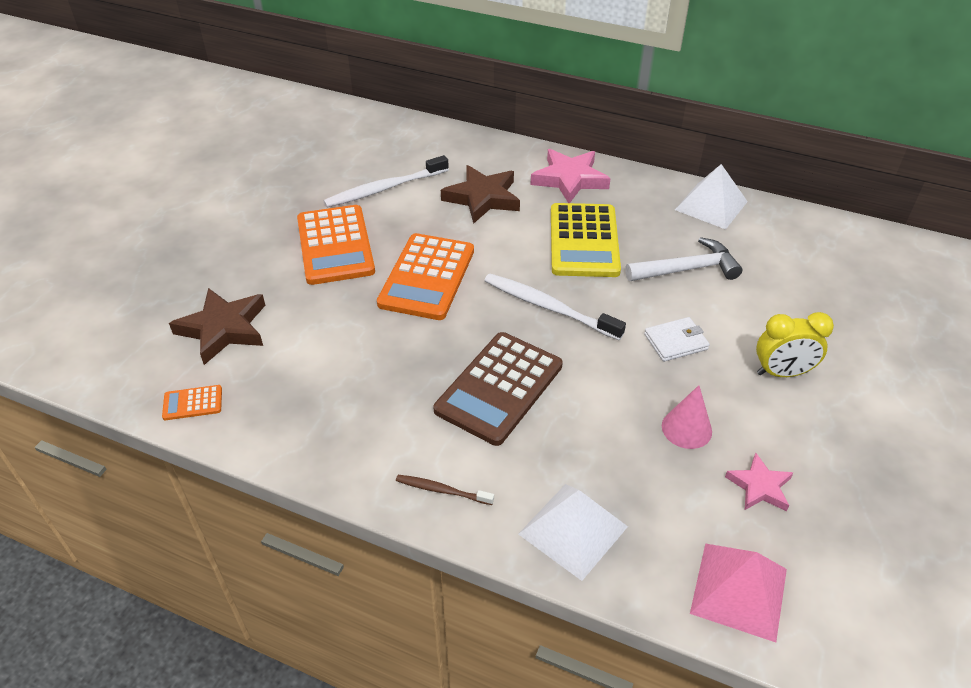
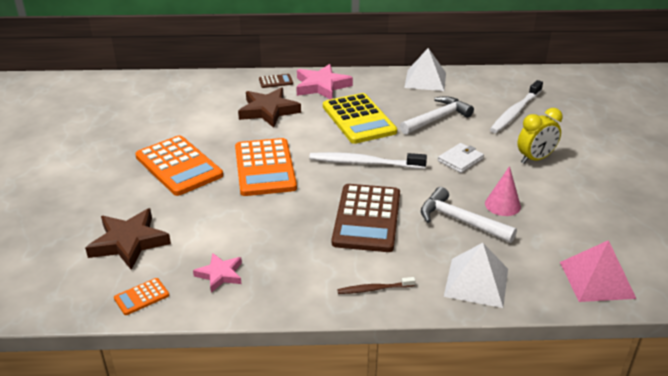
camera: 25 degrees left, 10 degrees down
white toothbrush [323,155,449,208] -> white toothbrush moved to [490,80,543,133]
pink star [725,453,793,512] -> pink star moved to [193,253,242,293]
none -> brown calculator [259,74,293,88]
none -> white hammer [421,187,517,243]

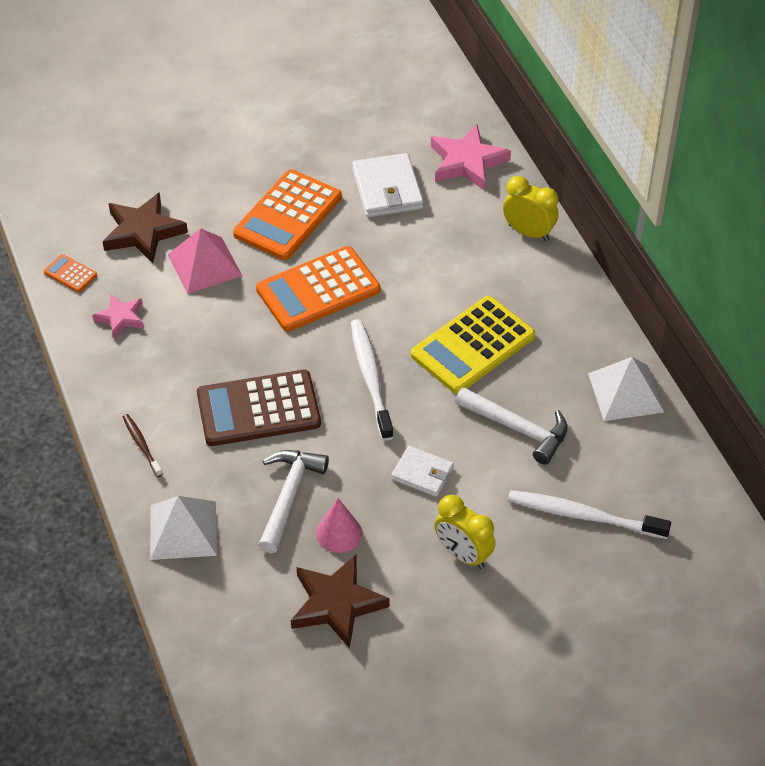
camera: 70 degrees right, 15 degrees up
brown star [238,87,301,128] -> brown star moved to [291,555,390,649]
brown calculator [259,74,293,88] -> yellow clock [503,176,558,241]
pink star [296,64,353,99] -> pink star moved to [431,124,511,191]
pink pyramid [560,240,636,302] -> pink pyramid moved to [167,228,242,294]
none -> white wallet [352,153,423,217]

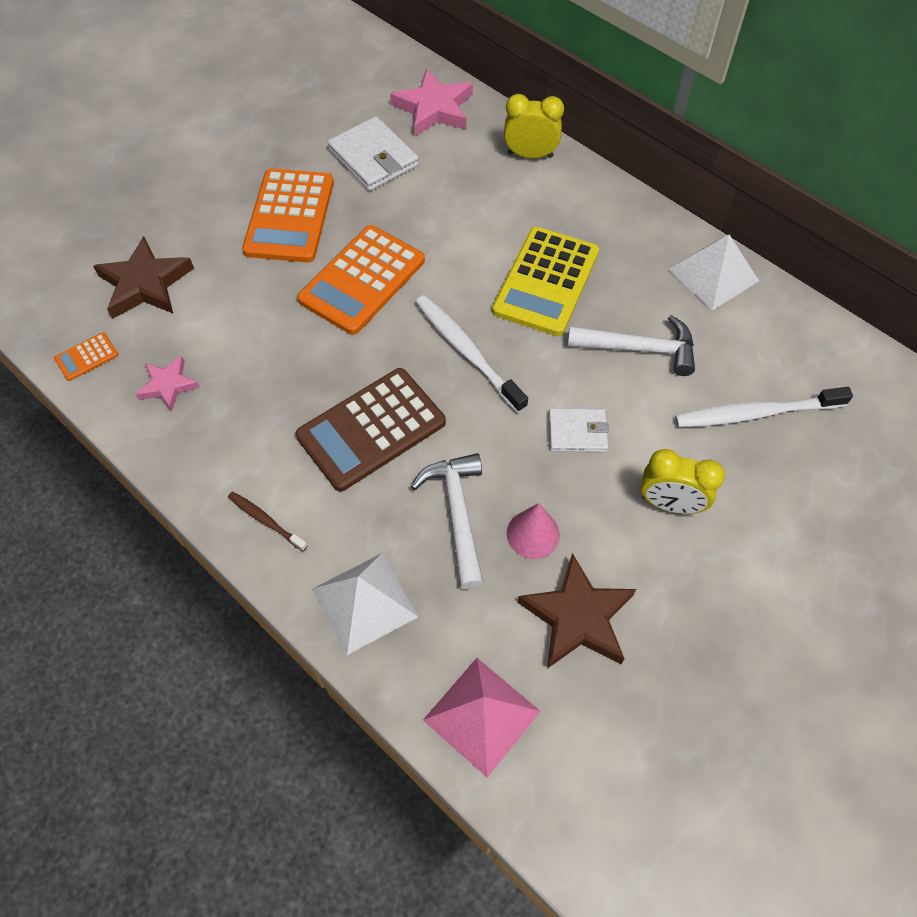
camera: 25 degrees left, 10 degrees up
orange calculator [44,254,97,292] -> orange calculator turned 45 degrees counterclockwise [54,332,119,381]
pink pyramid [167,228,242,294] -> pink pyramid moved to [423,658,541,777]

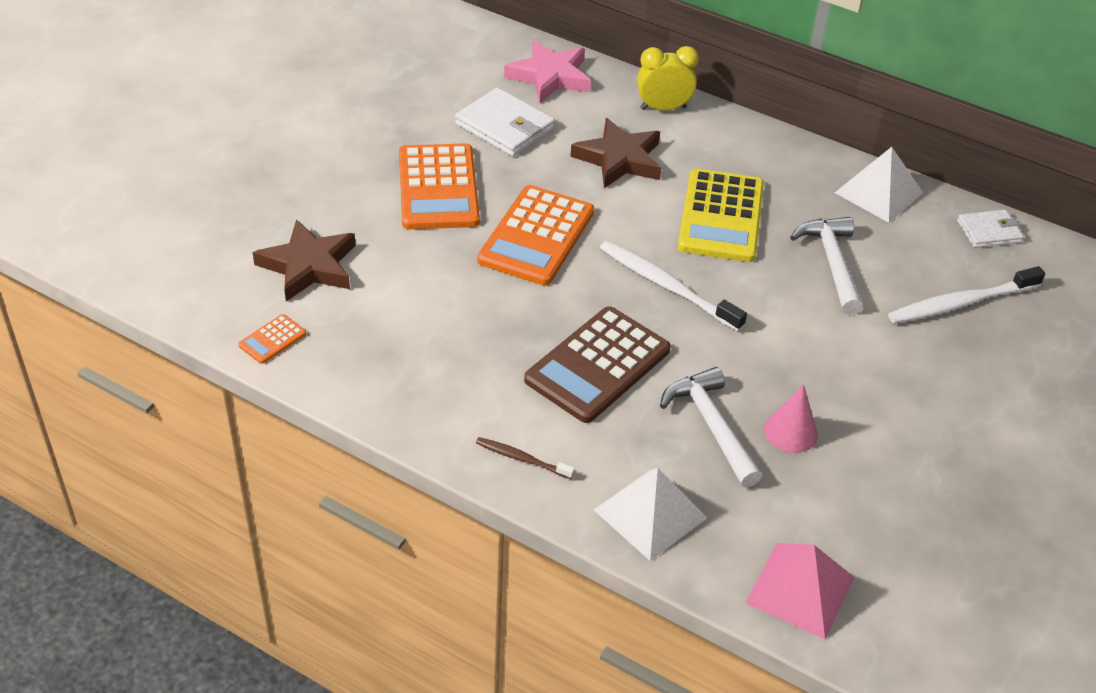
camera: 15 degrees left, 15 degrees down
pink star [135,356,199,411] -> none
brown star [518,553,636,669] -> brown star moved to [570,118,661,188]
white wallet [549,408,609,452] -> white wallet moved to [957,210,1024,248]
white hammer [567,315,695,376] -> white hammer turned 90 degrees counterclockwise [790,217,863,315]
yellow clock [641,449,725,514] -> none

